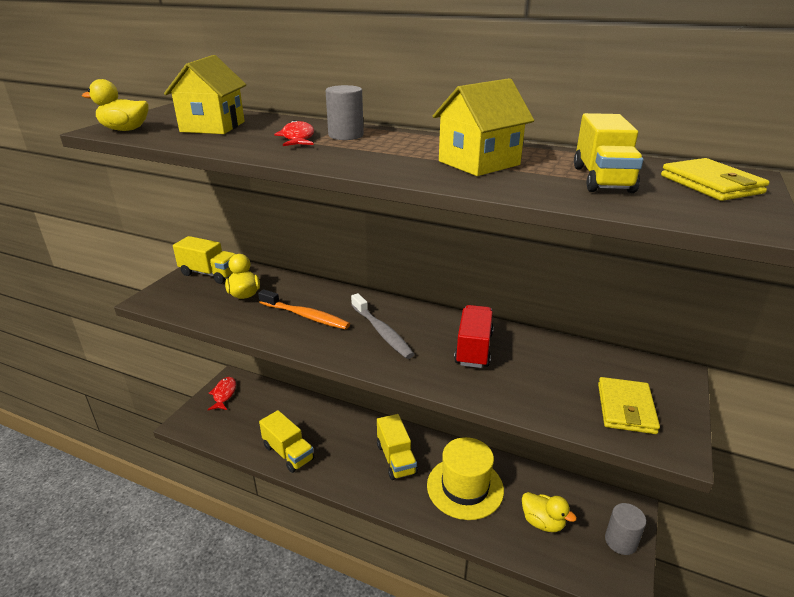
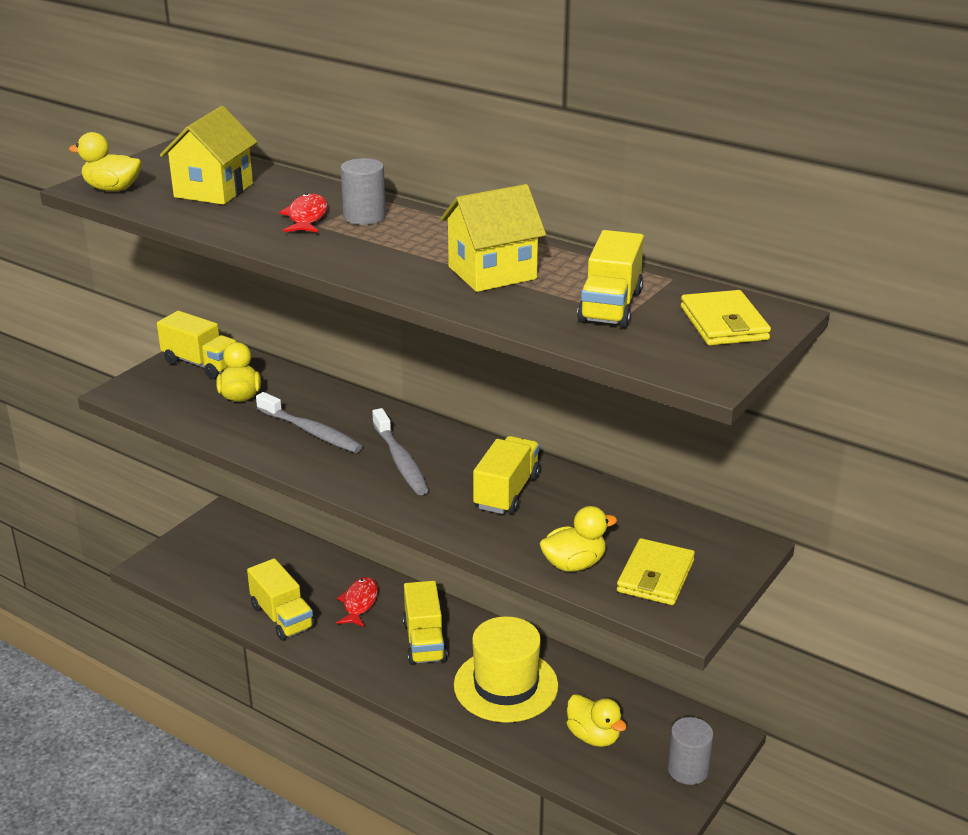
camera: 10 degrees right, 0 degrees up
red fish [208,377,236,410] -> red fish moved to [336,577,378,627]
orange toothbrush [258,289,350,330] -> grey toothbrush [256,392,363,453]
red truck [454,305,494,368] -> yellow truck [473,436,541,514]
none -> yellow duck [539,506,617,572]

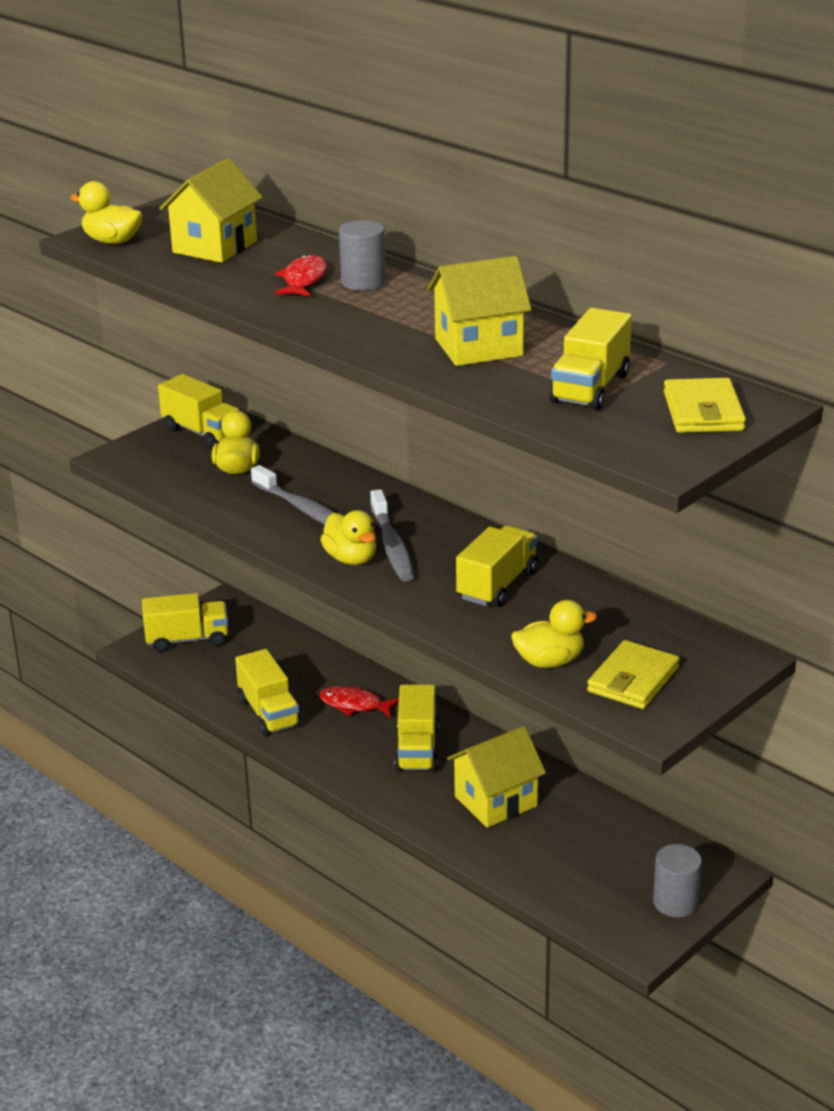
camera: 10 degrees right, 0 degrees up
red fish [336,577,378,627] -> red fish turned 90 degrees counterclockwise [319,686,399,717]
yellow hat [454,616,558,723] -> yellow house [447,726,546,828]
yellow duck [567,694,627,747] -> yellow duck moved to [320,510,376,565]
none -> yellow truck [142,593,228,652]

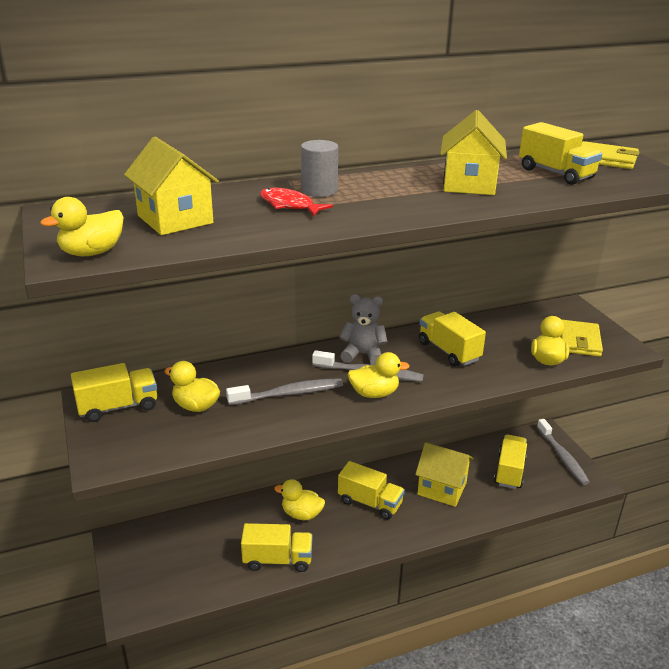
camera: 65 degrees left, 0 degrees up
yellow truck [142,593,228,652] -> yellow truck moved to [494,434,527,489]
red fish [319,686,399,717] -> yellow duck [274,479,325,520]
yellow house [447,726,546,828] -> yellow house turned 60 degrees counterclockwise [415,442,474,507]
yellow wallet [587,640,680,709] -> yellow wallet turned 45 degrees clockwise [560,320,603,357]
grey cylinder [653,844,702,918] -> grey toothbrush [537,419,590,485]
none -> grey teddy bear [339,294,388,364]

